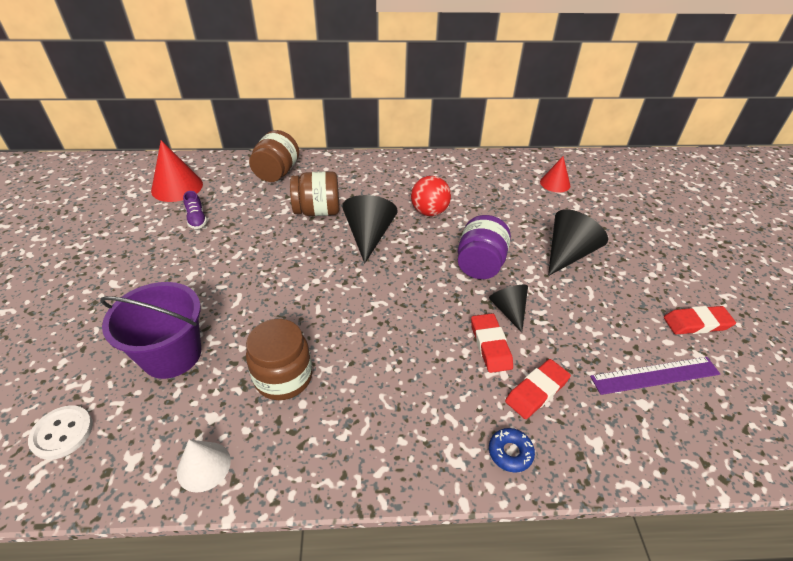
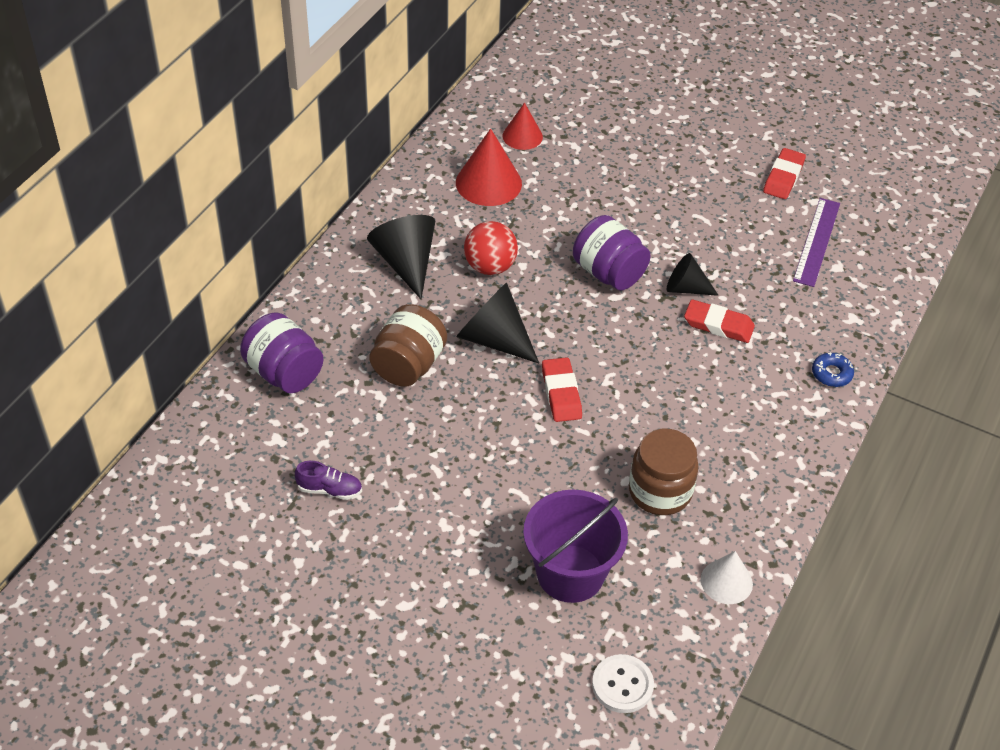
camera: 60 degrees left, 5 degrees up
red cone [151,140,203,202] -> red cone moved to [456,128,522,206]
brown jar [249,130,299,182] -> purple jar [240,312,323,393]
red eraser [505,359,571,419] -> red eraser moved to [542,357,582,422]
black cone [548,209,608,276] -> black cone moved to [367,215,435,299]

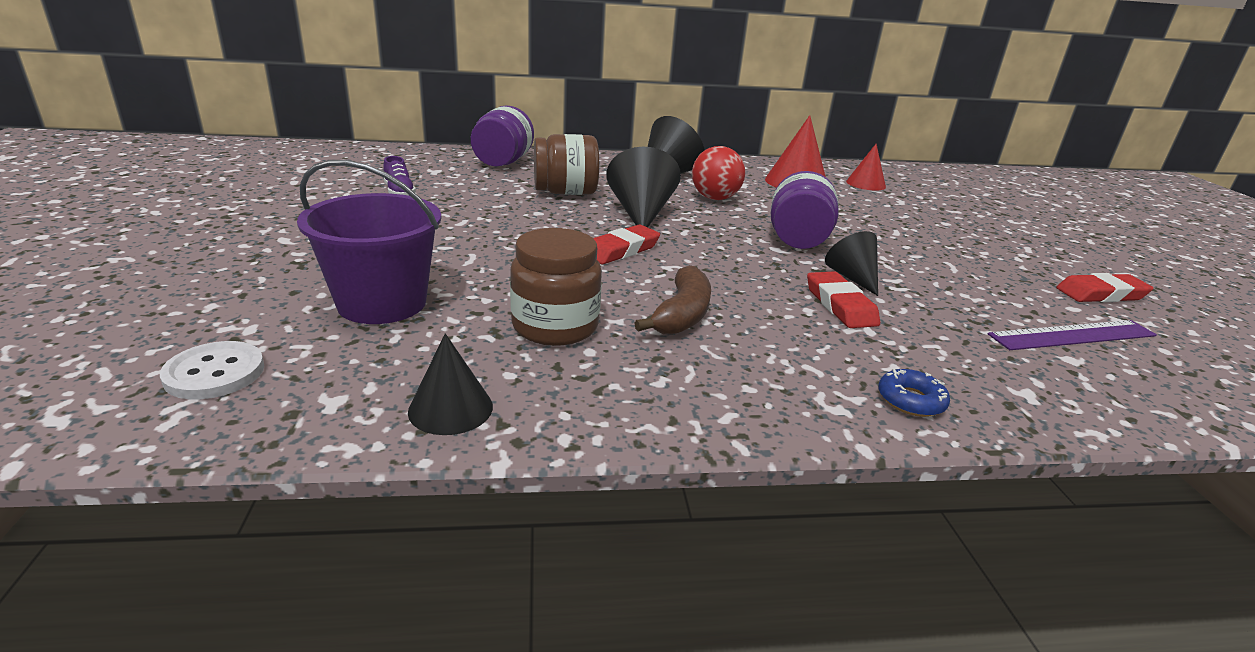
camera: 55 degrees right, 20 degrees down
white cone [701,551,753,604] -> black cone [408,333,493,435]
none -> brown banana [634,265,711,335]

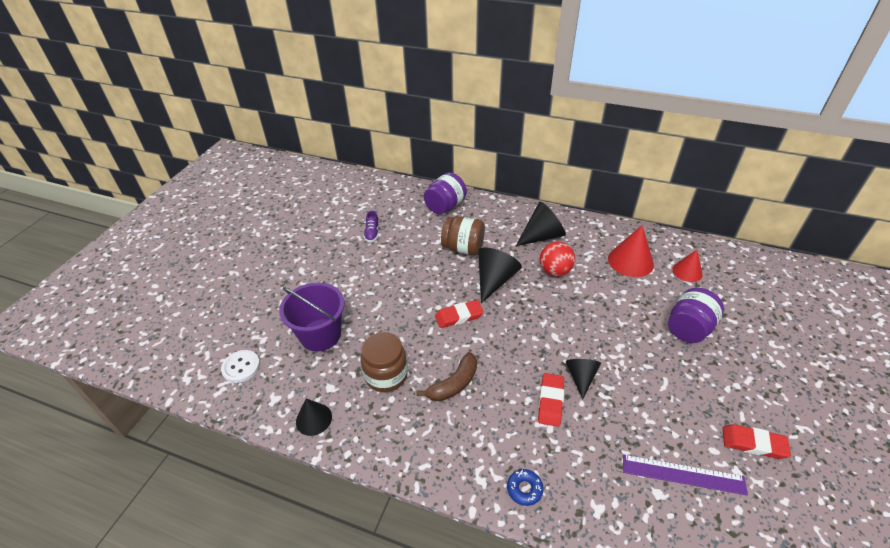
camera: 30 degrees right, 15 degrees up
purple jar [771,171,839,249] -> purple jar moved to [668,287,724,343]

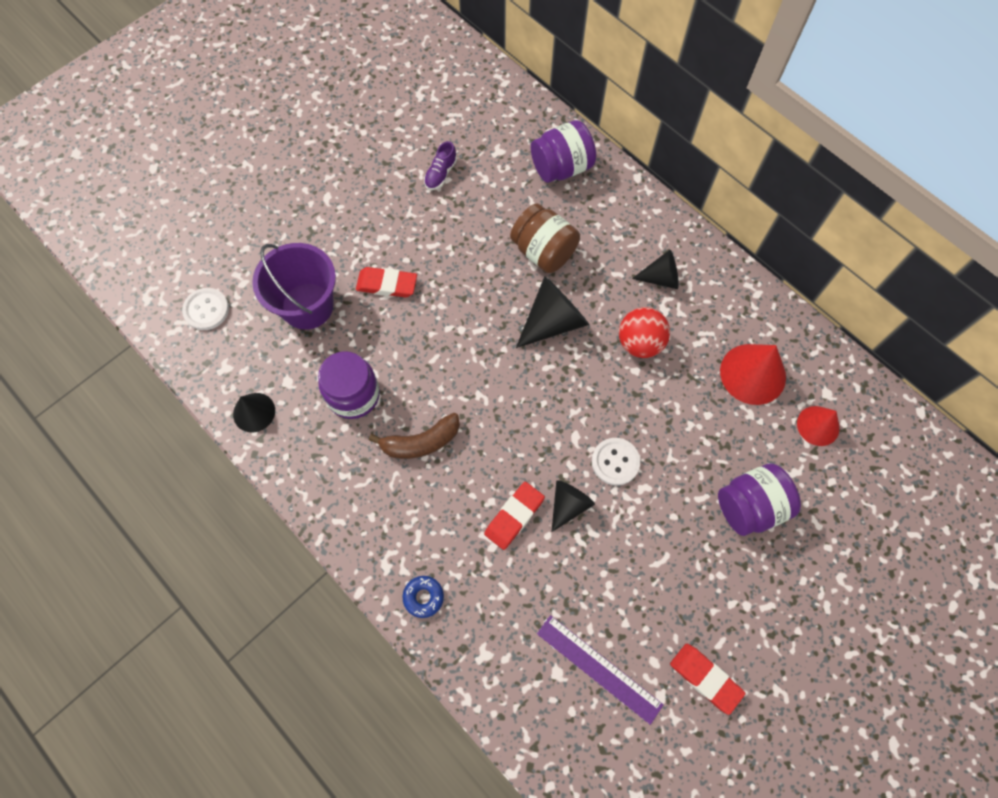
camera: 25 degrees right, 25 degrees up
brown jar [360,332,408,392] -> purple jar [318,351,380,419]
red eraser [435,300,484,328] -> red eraser moved to [356,267,417,297]
black cone [516,202,566,246] -> black cone [632,250,679,289], size x0.63
none -> white button [592,438,640,486]

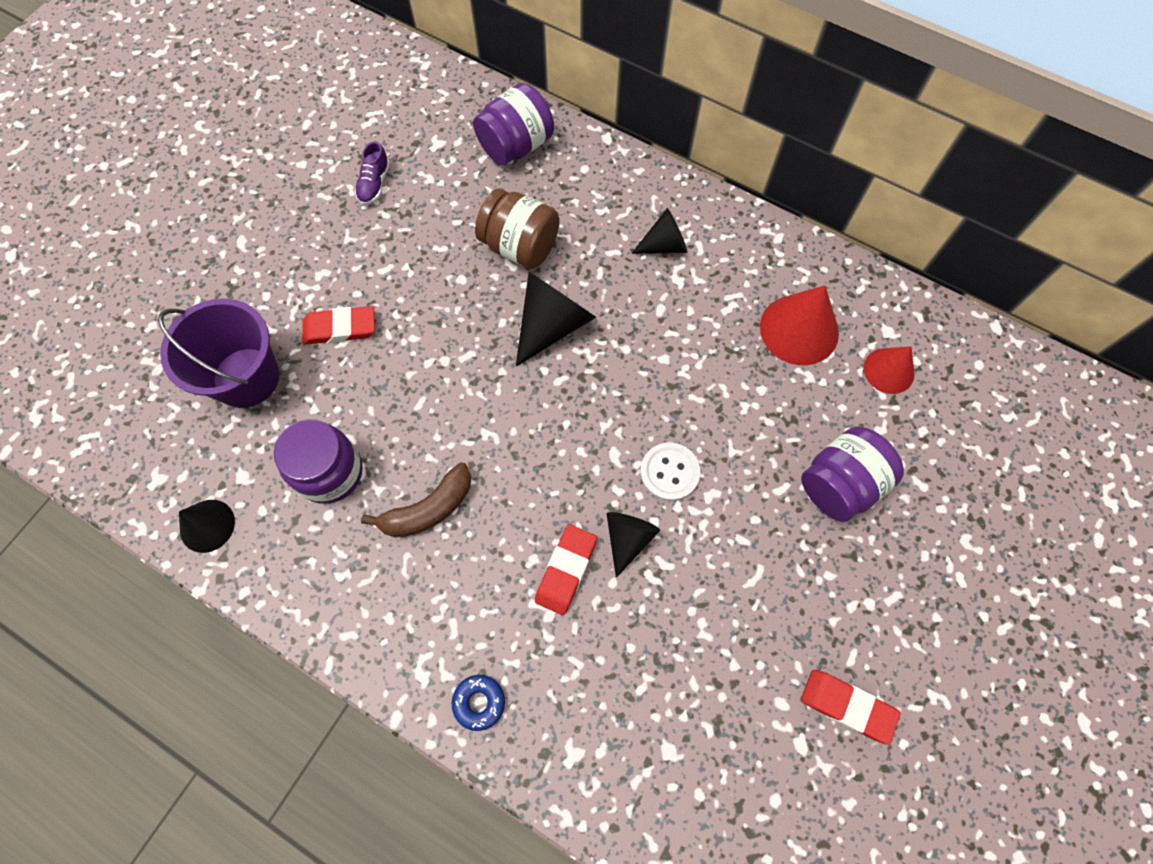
camera: 15 degrees left, 0 degrees up
white button [182,288,229,330] -> none
purple ruler [537,615,664,725] -> none
red ball [619,307,670,358] -> none

